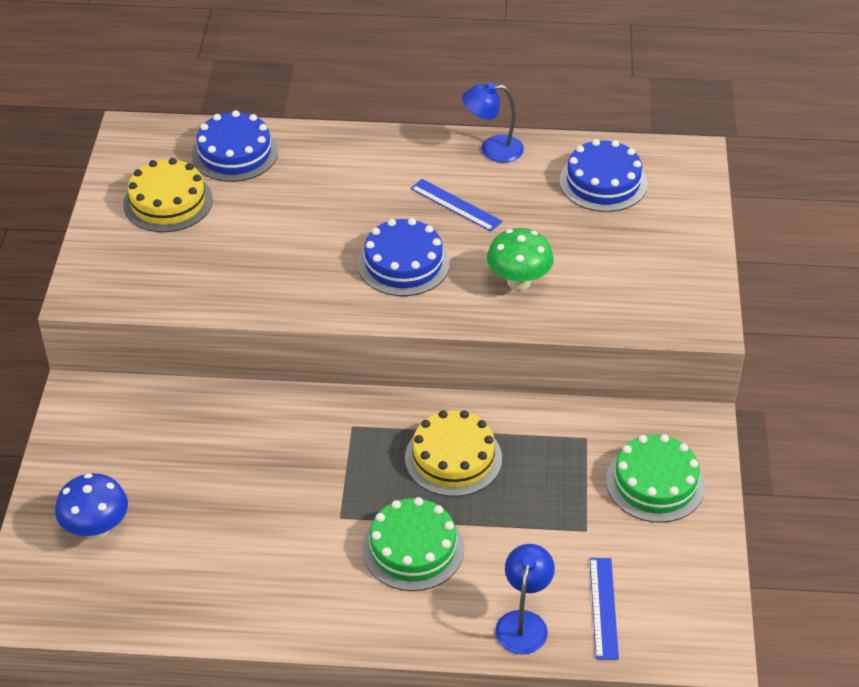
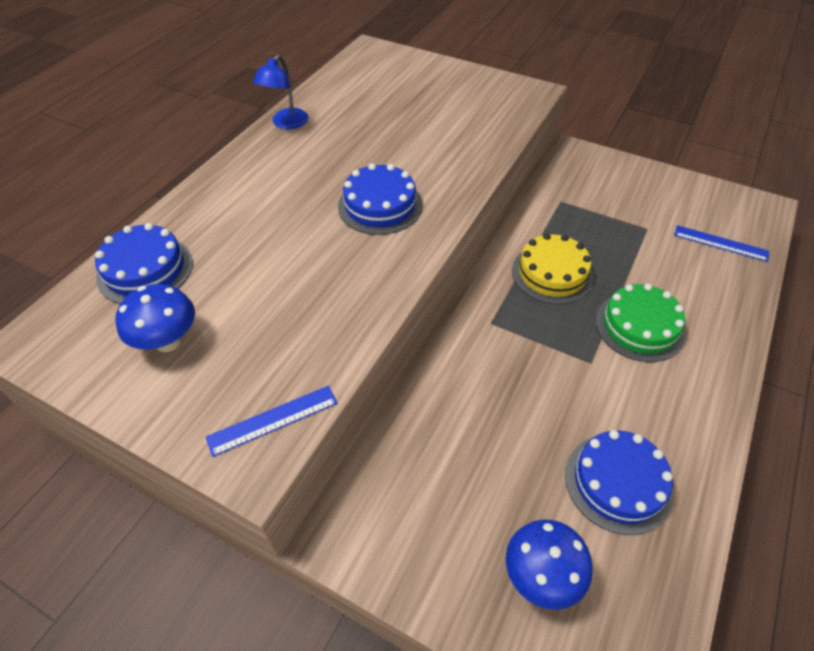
camera: 65 degrees left, 5 degrees up
yellow cake [123,158,213,232] -> blue mushroom [115,284,195,352]
blue ruler [410,179,502,231] -> blue ruler moved to [206,386,338,457]
green mushroom [487,228,554,290] -> none
blue lamp [495,544,555,655] -> none
blue cake [559,139,648,212] -> blue cake moved to [565,430,673,535]
green cake [606,434,705,523] -> none

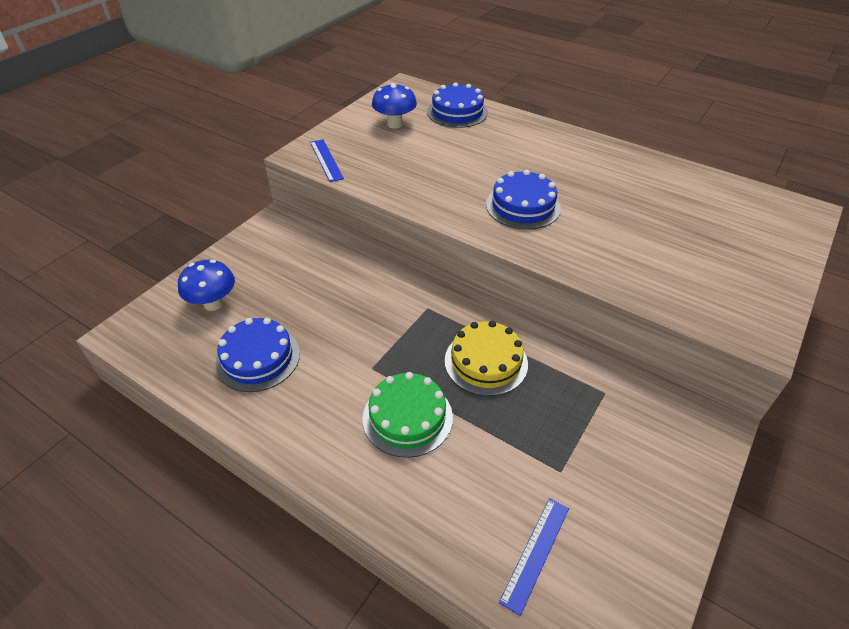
camera: 95 degrees right, 5 degrees down
blue lamp [253,54,308,129] -> none

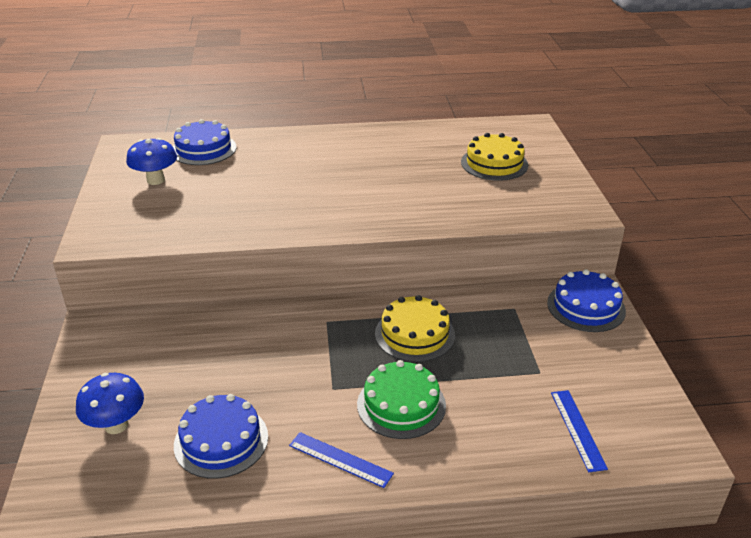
camera: 40 degrees left, 10 degrees down
blue ruler [310,139,344,182] -> blue ruler moved to [289,432,394,488]
blue cake [486,170,561,230] -> blue cake moved to [547,269,626,332]
none -> yellow cake [461,133,528,181]

